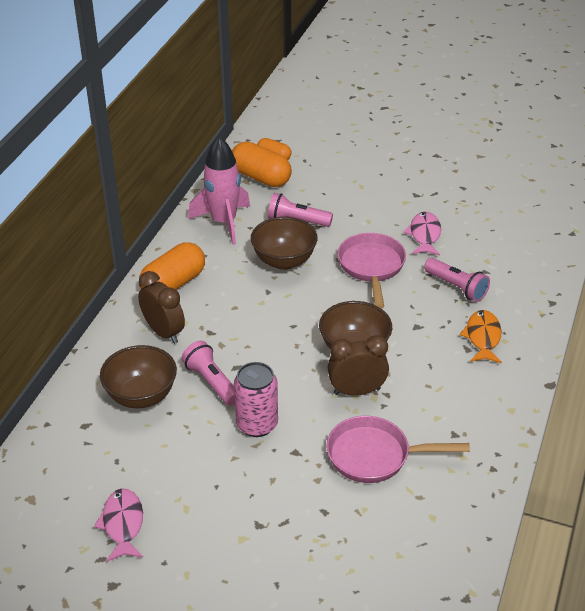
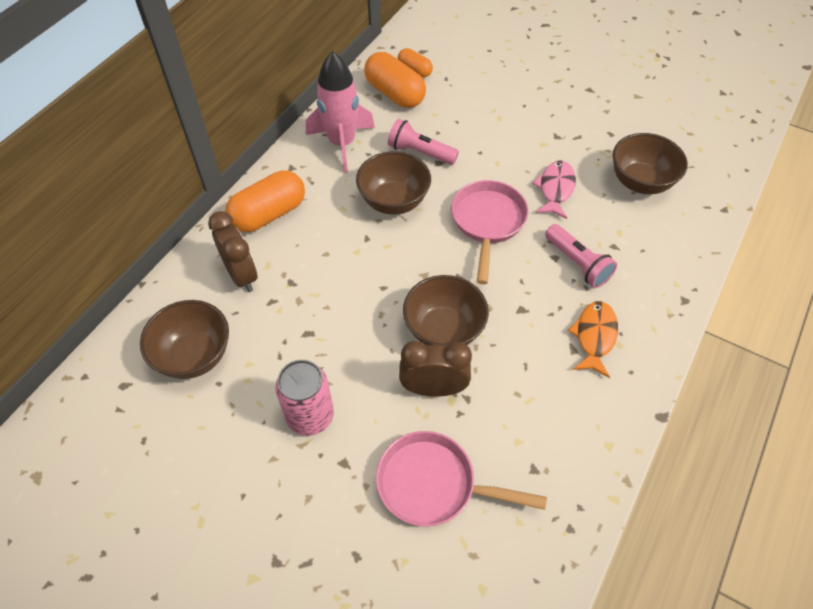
camera: 10 degrees right, 15 degrees up
pink fish [94,488,143,562] -> none
pink flashlight [182,341,235,406] -> none
none -> brown bowl [613,133,688,194]

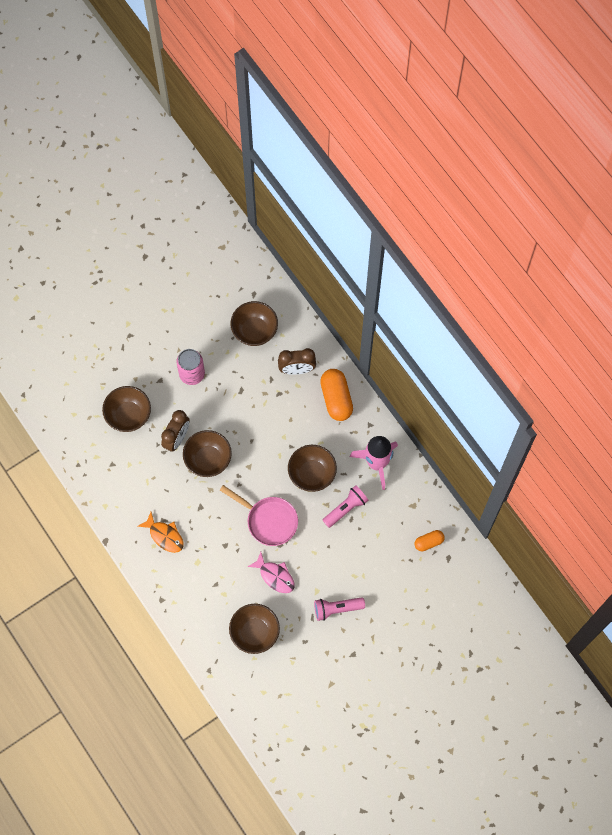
camera: 115 degrees right, 15 degrees up
orange capsule [364,52,426,108] -> none
pink pan [376,431,547,527] -> brown bowl [102,386,151,432]
pink flashlight [545,224,617,288] -> pink flashlight moved to [314,597,365,621]

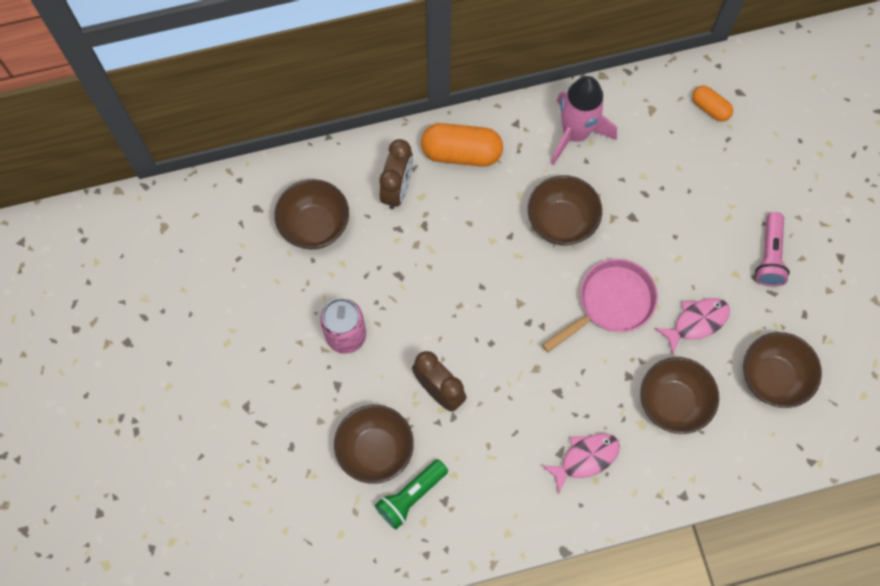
camera: 70 degrees left, 0 degrees up
orange fish [137,512,183,553] -> pink fish [541,433,620,493]
brown bowl [183,430,232,477] -> brown bowl moved to [640,357,719,434]
pink flashlight [323,485,369,528] -> none
orange capsule [414,530,445,551] -> orange capsule turned 45 degrees counterclockwise [692,85,733,122]
none -> green flashlight [375,459,448,529]

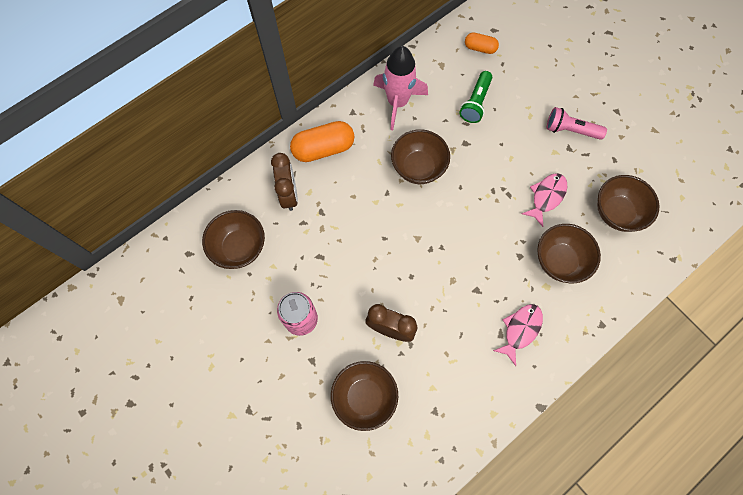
camera: 25 degrees left, 0 degrees up
green flashlight [375,459,448,529] -> green flashlight moved to [459,71,492,123]
pink pan [542,259,658,352] -> none
pink flashlight [755,212,790,287] -> pink flashlight turned 120 degrees clockwise [547,107,607,140]

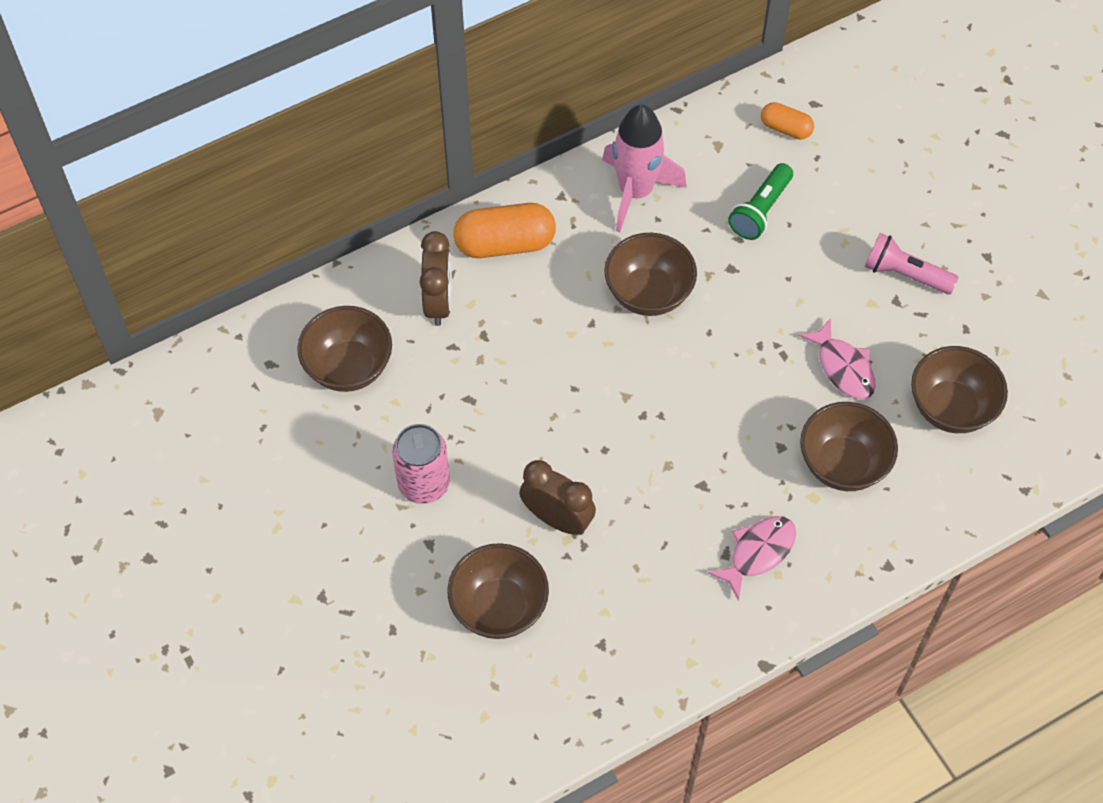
camera: 10 degrees right, 10 degrees down
pink fish [522,173,567,227] -> pink fish turned 105 degrees clockwise [798,318,876,399]

